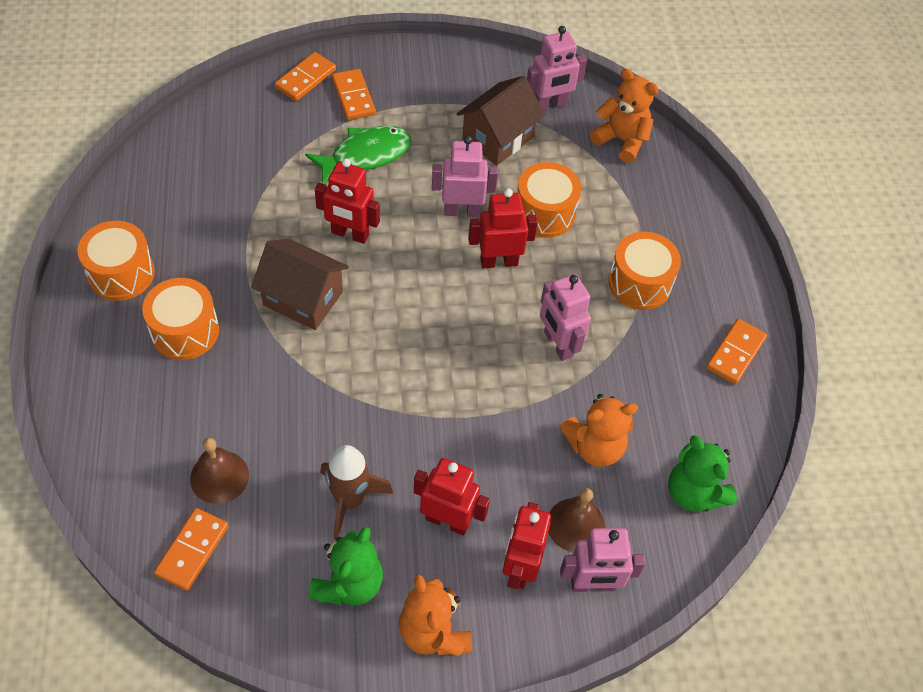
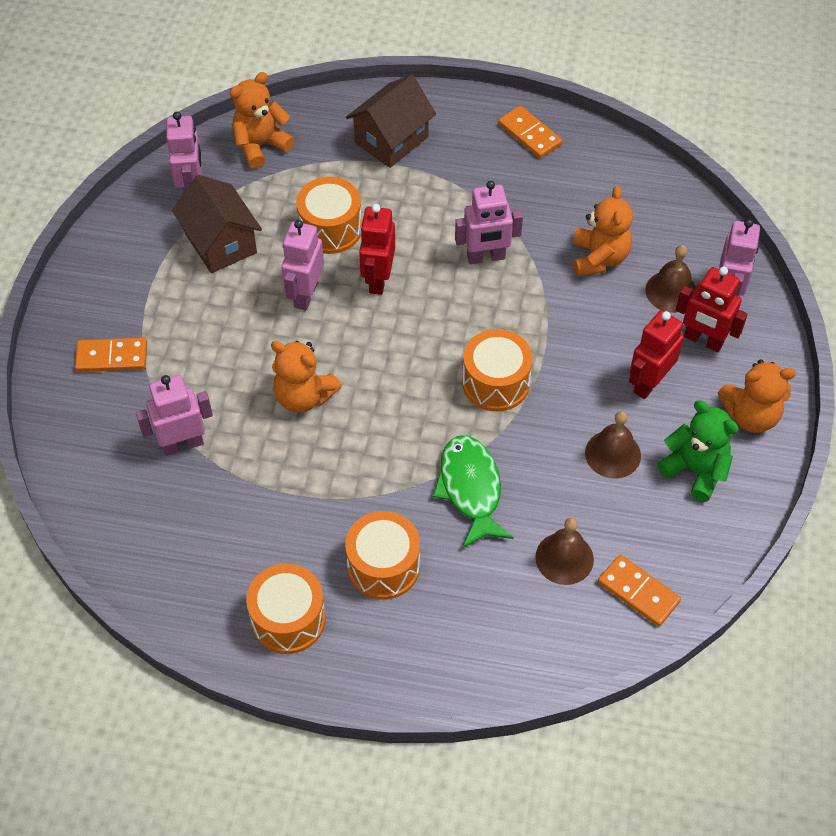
camera: 70 degrees left, 0 degrees up
brown house [251,239,349,330] -> brown house moved to [346,75,436,168]
orange domino [275,52,336,101] -> none
green fish [305,126,412,184] -> green fish moved to [433,436,513,549]
red robot [315,158,380,244] -> orange teddy bear [271,341,342,413]
brown rocket [320,445,393,540] -> brown bell [585,411,641,479]
orange drum [608,232,681,310] -> orange drum moved to [462,329,533,412]
green teddy bear [668,435,737,511] -> none
none -> pink robot [136,375,213,456]

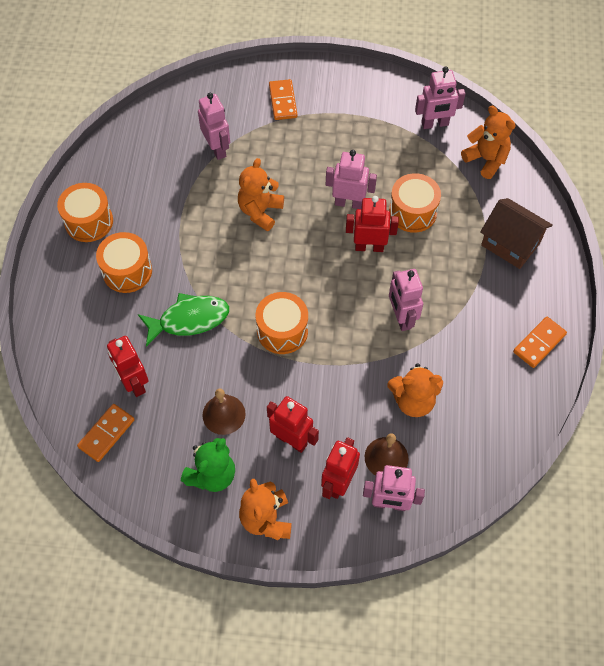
camera: 85 degrees right, 5 degrees up
brown house [172,175,262,273] -> none
brown bell [535,518,594,585] -> red robot [107,336,148,397]

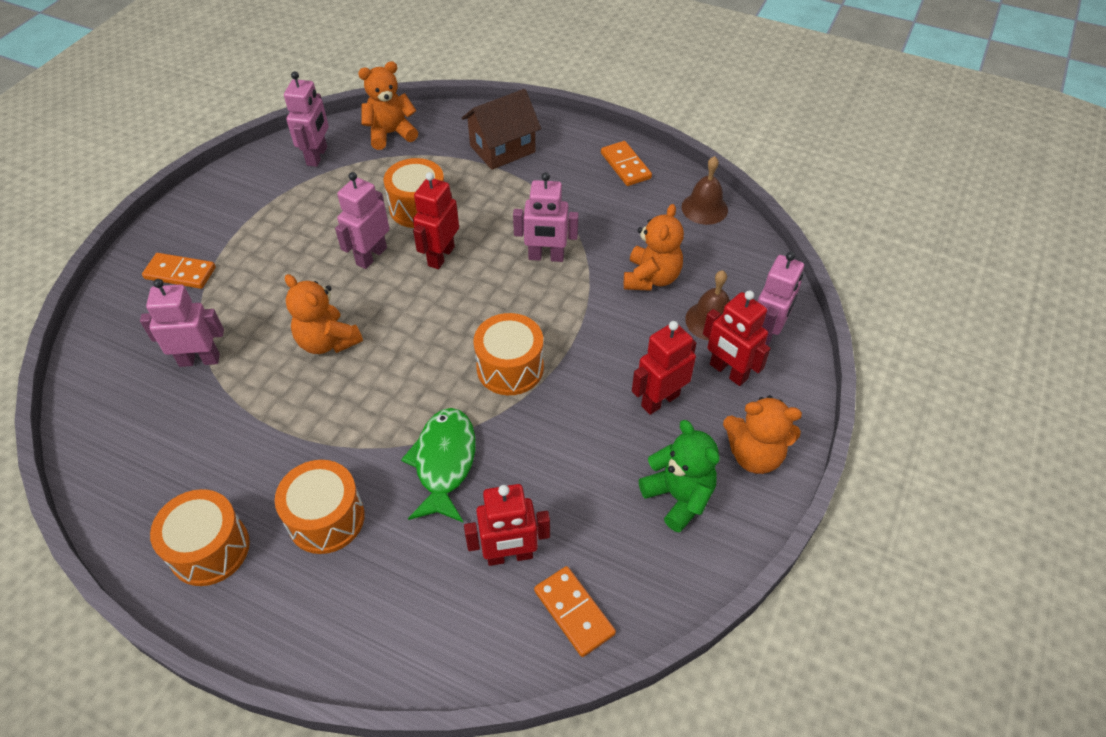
camera: 70 degrees left, 10 degrees down
brown bell [202,388,246,435] -> brown bell moved to [682,156,728,225]

